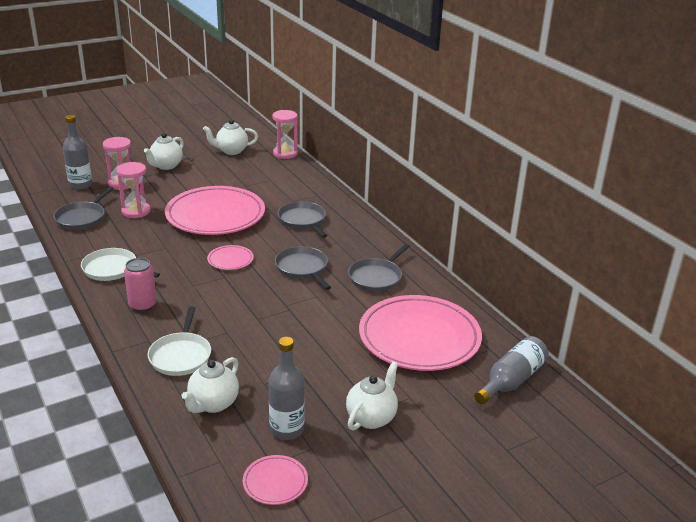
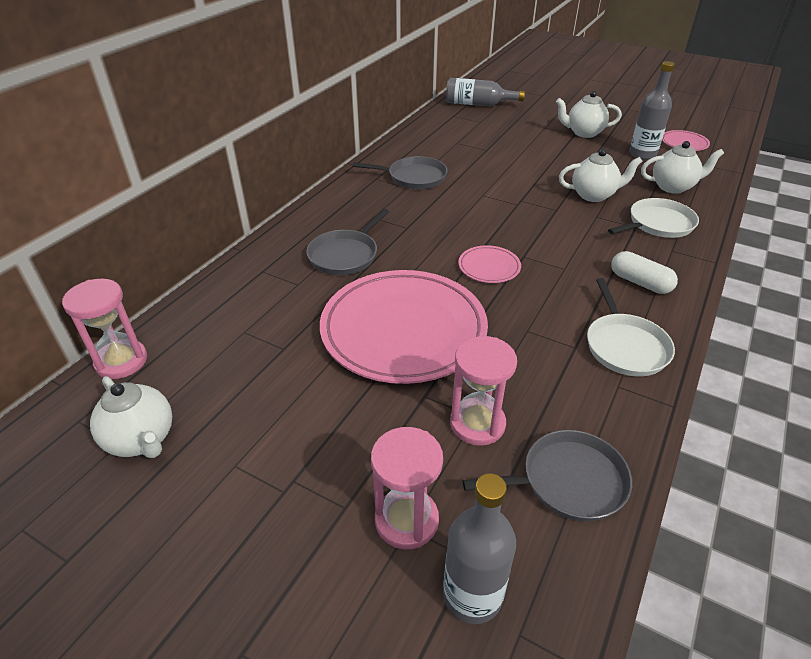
camera: 120 degrees left, 10 degrees up
pink can [124,258,157,312] -> white capsule [611,251,678,294]
white teapot [144,133,184,170] -> white teapot moved to [559,149,643,202]
grey pan [275,246,331,290] -> none
pink plate [359,295,482,371] -> none

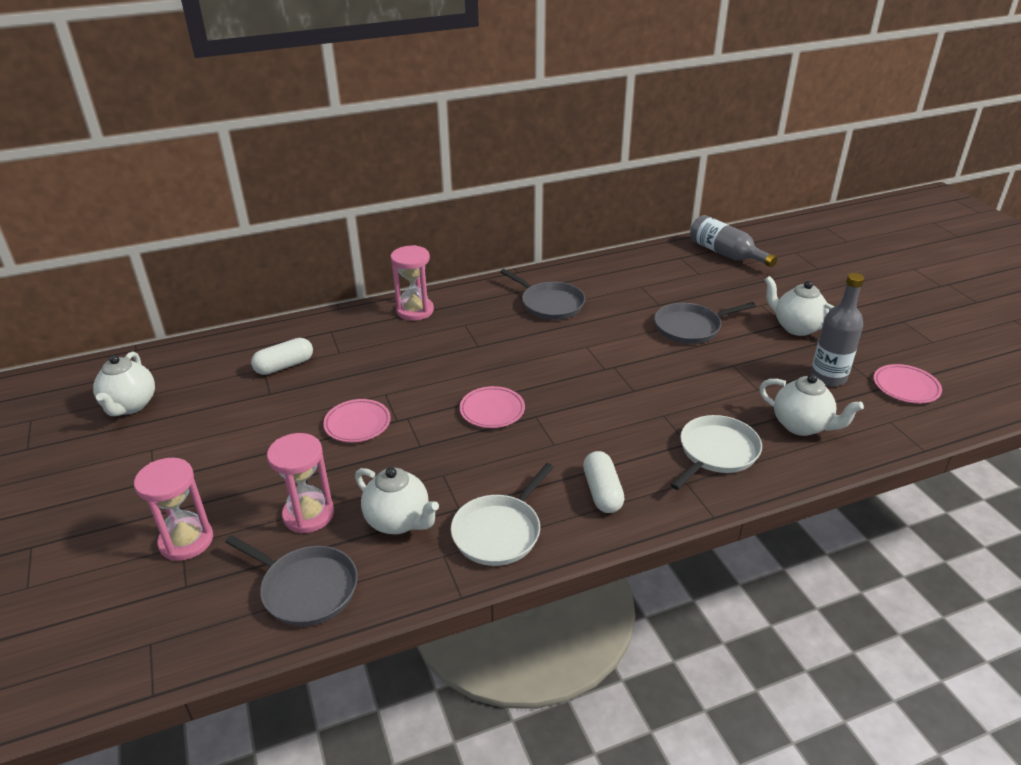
camera: 40 degrees right, 5 degrees down
pink hourglass [62,279,147,379] -> pink hourglass moved to [390,245,434,321]
grey pan [306,209,389,275] -> grey pan moved to [654,302,756,344]
pink plate [320,270,488,384] -> pink plate [323,399,391,442], size x0.43
grey bottle [443,473,516,624] -> none
white teapot [559,149,643,202] -> white teapot moved to [355,467,439,534]
white pan [608,198,699,238] -> white pan turned 60 degrees counterclockwise [671,415,762,490]
none -> white capsule [251,338,313,375]

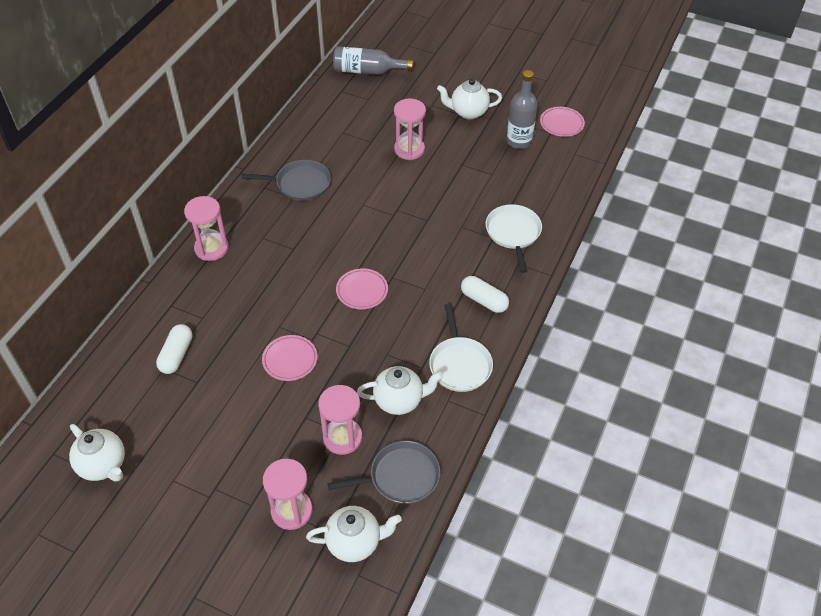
camera: 45 degrees left, 15 degrees up
grey pan [654,302,756,344] -> pink hourglass [394,98,426,160]
white teapot [759,374,864,436] -> white teapot moved to [306,506,402,562]

